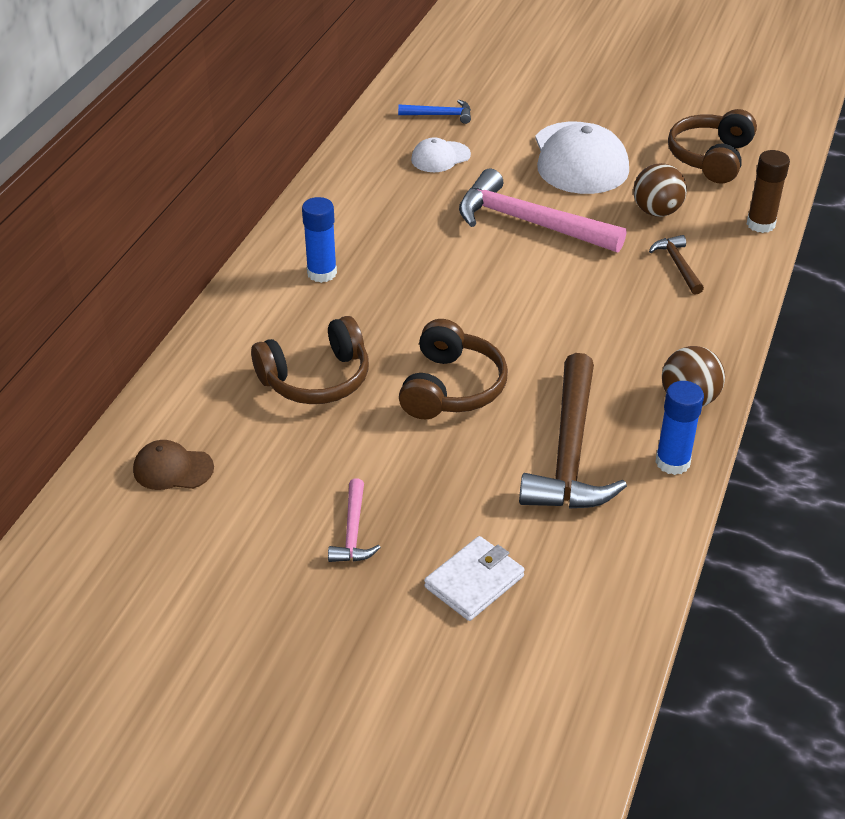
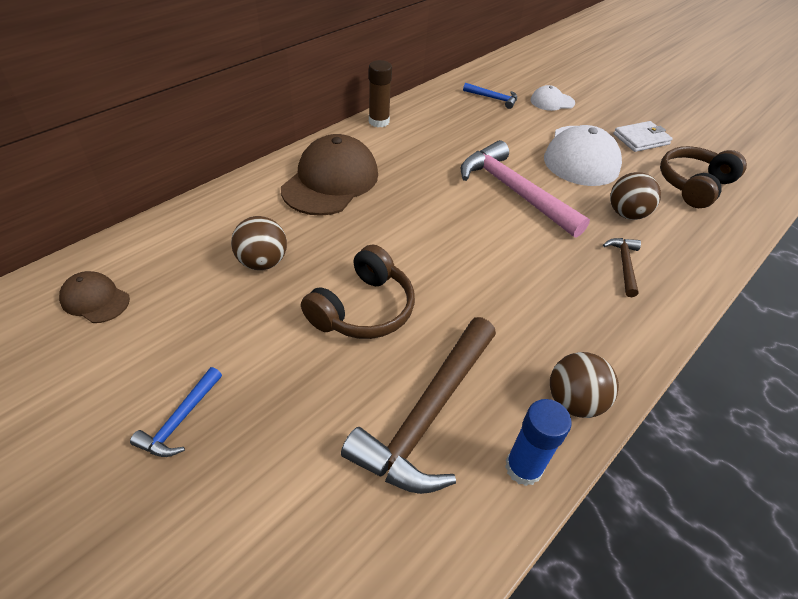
camera: 20 degrees right, 5 degrees up
brown headphones [251,316,369,404] -> brown ball [231,216,287,270]
blue glue stick [302,197,337,283] -> brown cap [281,134,378,216]
pink hammer [328,478,381,562] -> blue hammer [130,367,222,457]
white cap [411,137,471,172] -> white cap moved to [530,85,575,111]
white wallet [424,536,525,621] -> white wallet moved to [613,121,673,152]
brown glue stick [747,150,790,233] -> brown glue stick moved to [369,60,392,127]

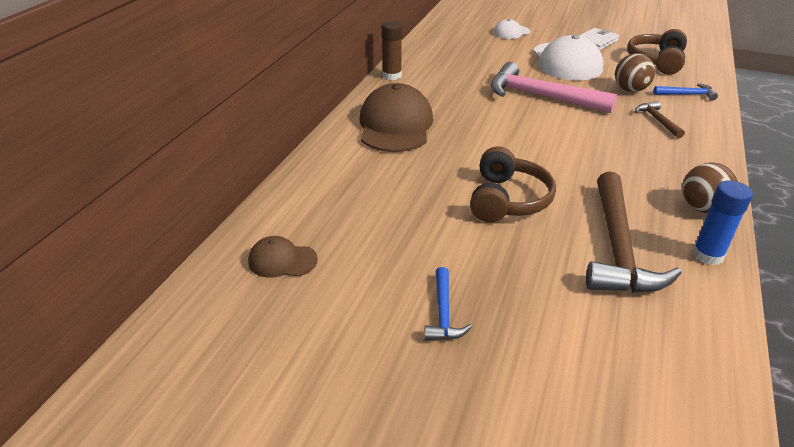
camera: 20 degrees left, 10 degrees down
brown ball [231,216,287,270] -> none
blue hammer [463,83,517,109] -> blue hammer moved to [653,83,718,101]

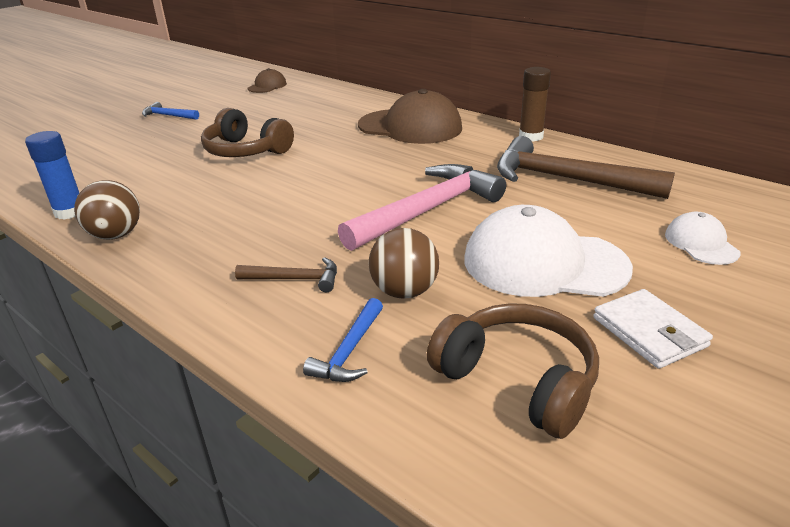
camera: 110 degrees right, 5 degrees down
brown hammer [586,172,681,293] -> brown hammer moved to [497,136,675,199]

